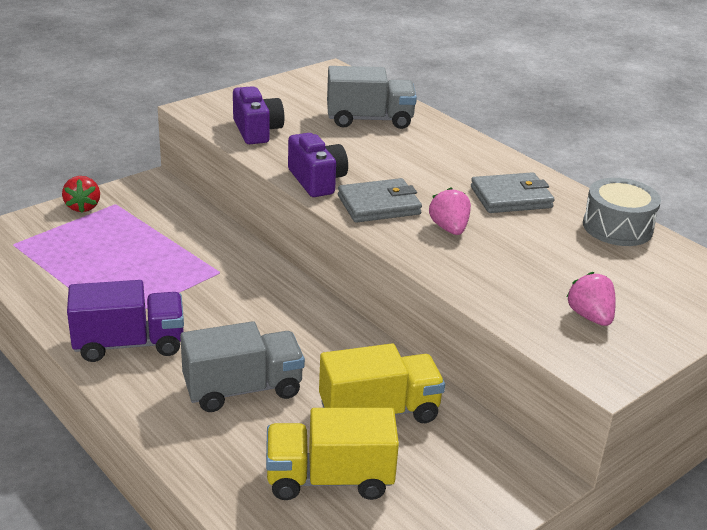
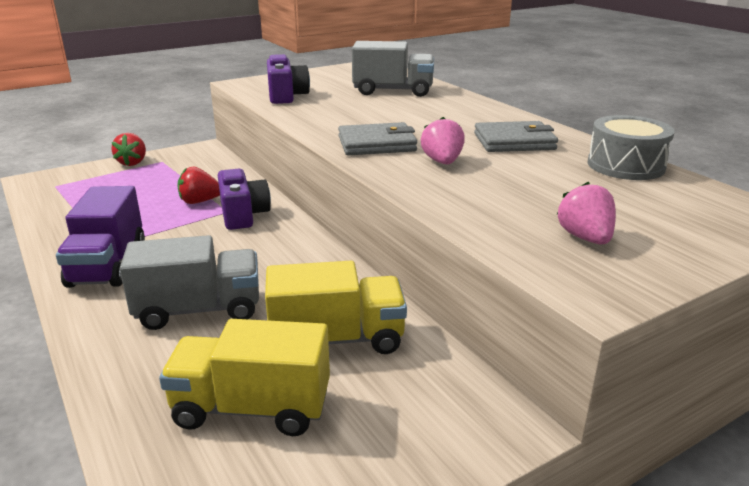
camera: 10 degrees right, 5 degrees down
purple truck [67,280,184,362] -> purple truck turned 90 degrees clockwise [56,186,145,288]
purple camera [288,133,348,197] -> purple camera moved to [218,169,271,230]
none -> red strawberry [177,167,220,204]

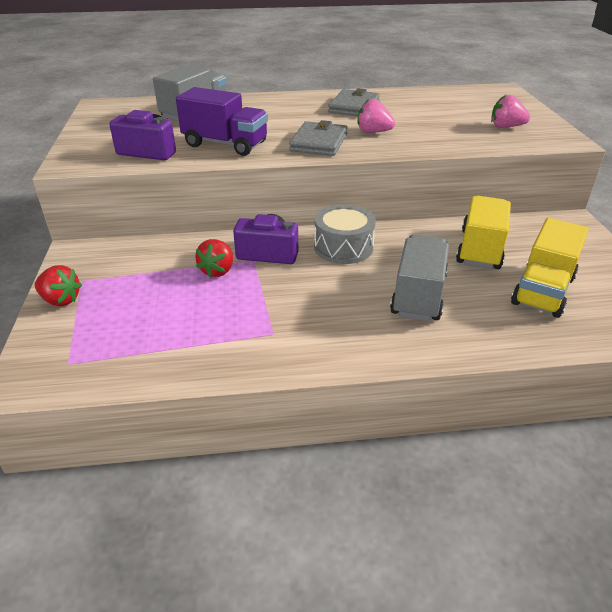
camera: 65 degrees left, 10 degrees up
purple truck [56,186,145,288] -> purple truck moved to [176,87,268,156]
grey drum [588,115,675,180] -> grey drum moved to [314,204,376,264]

